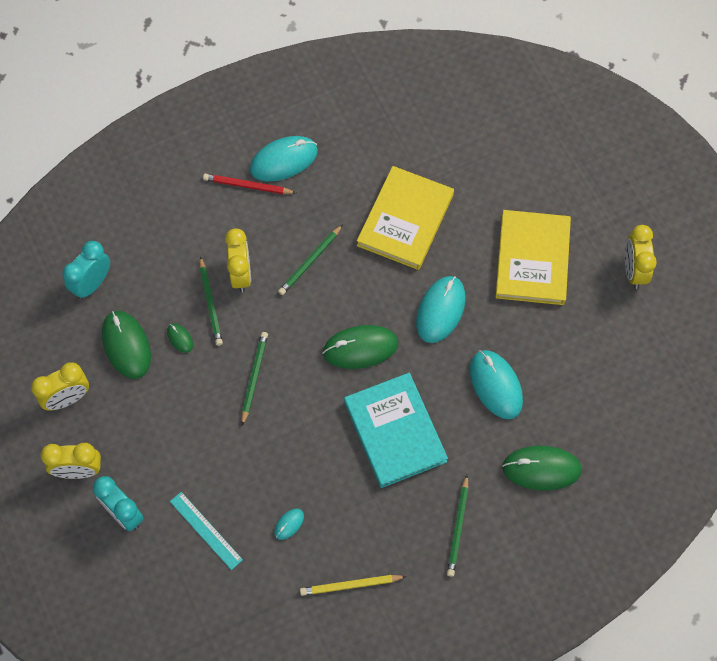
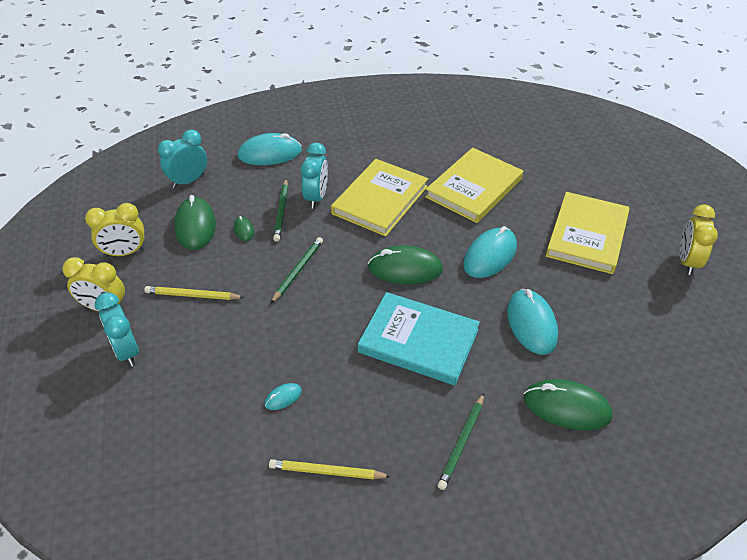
camera: 15 degrees right, 20 degrees down
turquoise ruler [170,492,243,570] -> none
red pencil [203,174,296,194] -> none
yellow clock [225,228,251,292] -> turquoise clock [301,143,328,209]
turquoise mouse [250,136,318,181] -> turquoise mouse moved to [238,133,302,165]
green pencil [278,224,343,295] -> yellow book [331,159,428,236]
turquoise book [344,373,448,488] -> turquoise book turned 60 degrees counterclockwise [358,292,480,385]
none -> yellow pencil [145,286,245,300]

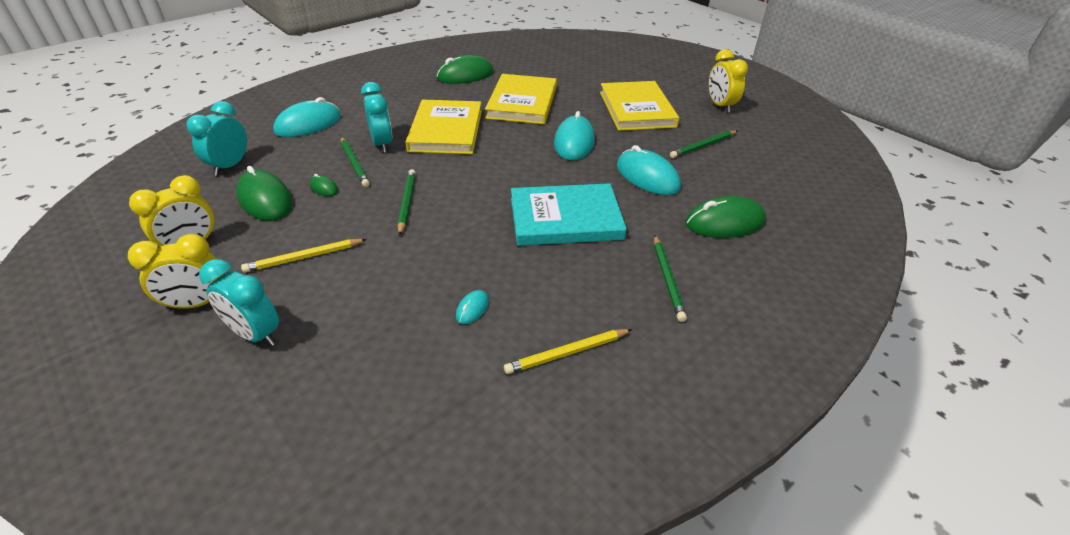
camera: 30 degrees left, 5 degrees down
green mouse [368,246,443,284] -> green mouse moved to [437,55,494,84]
none -> green pencil [670,130,737,158]

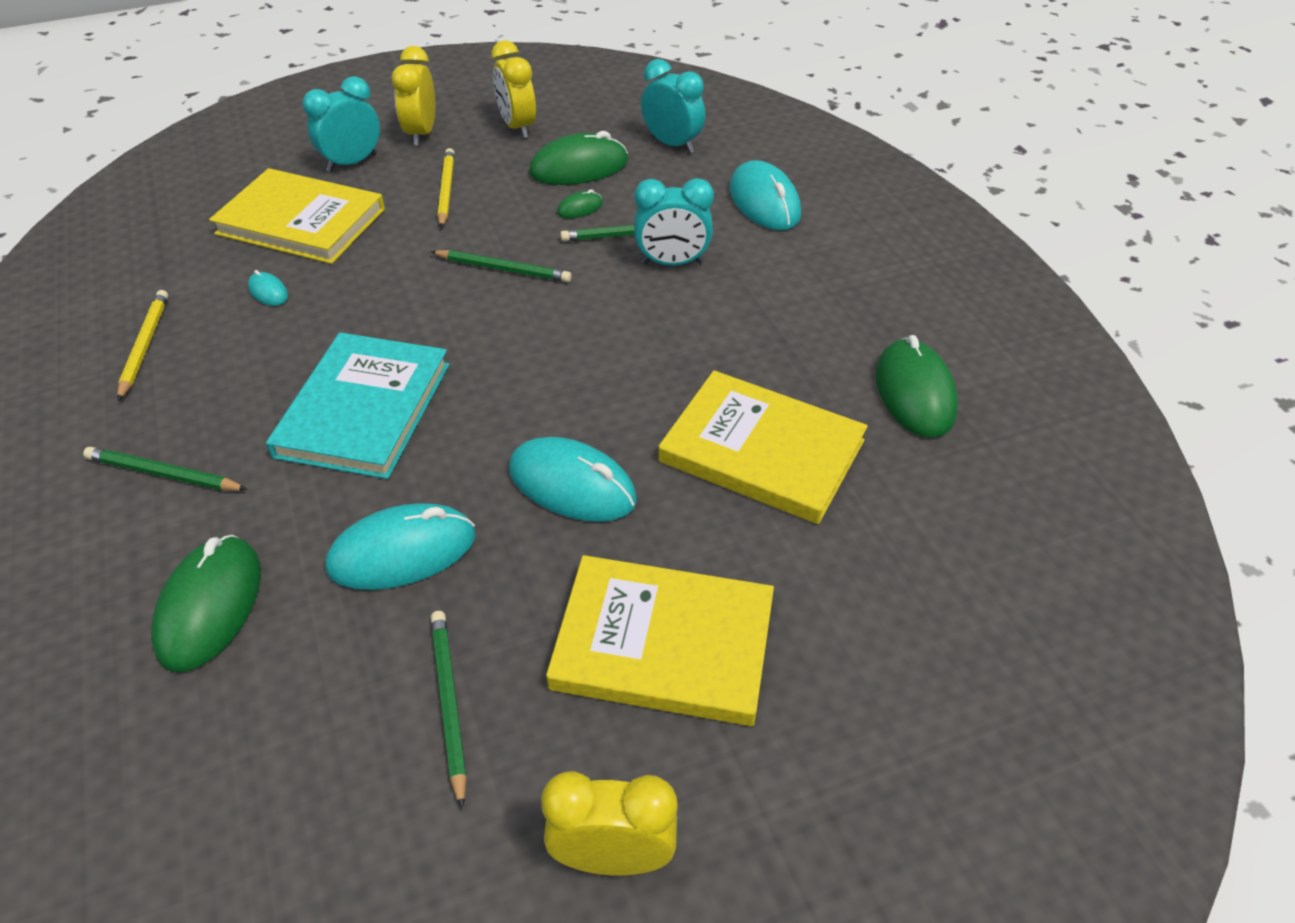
camera: 110 degrees right, 5 degrees up
yellow book [406,100,482,154] -> yellow book moved to [209,168,385,264]

